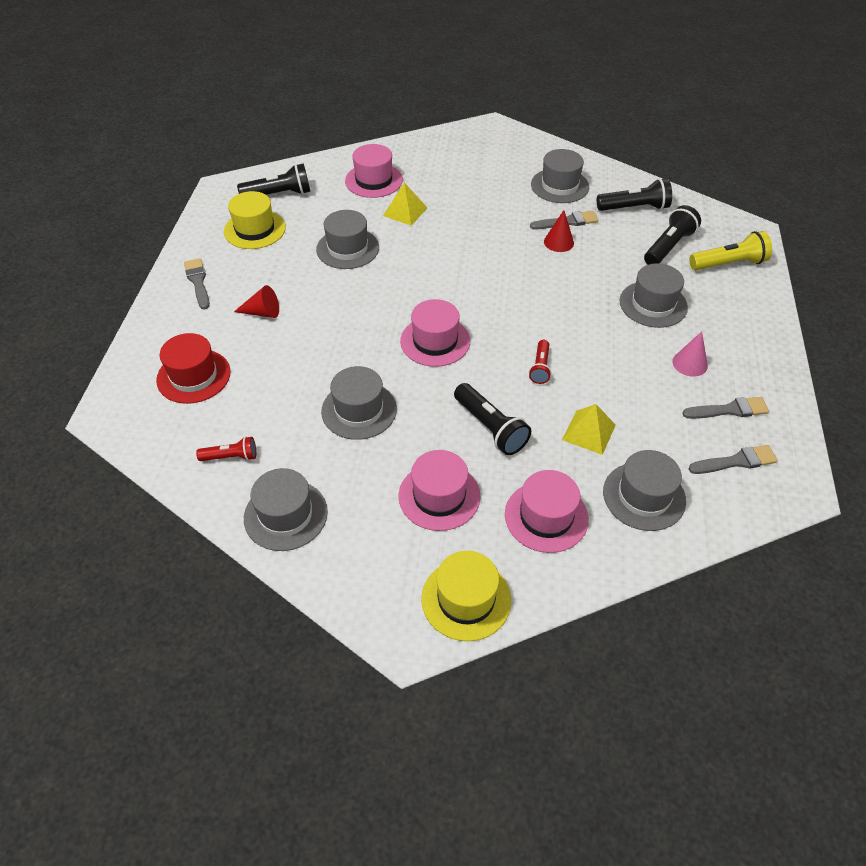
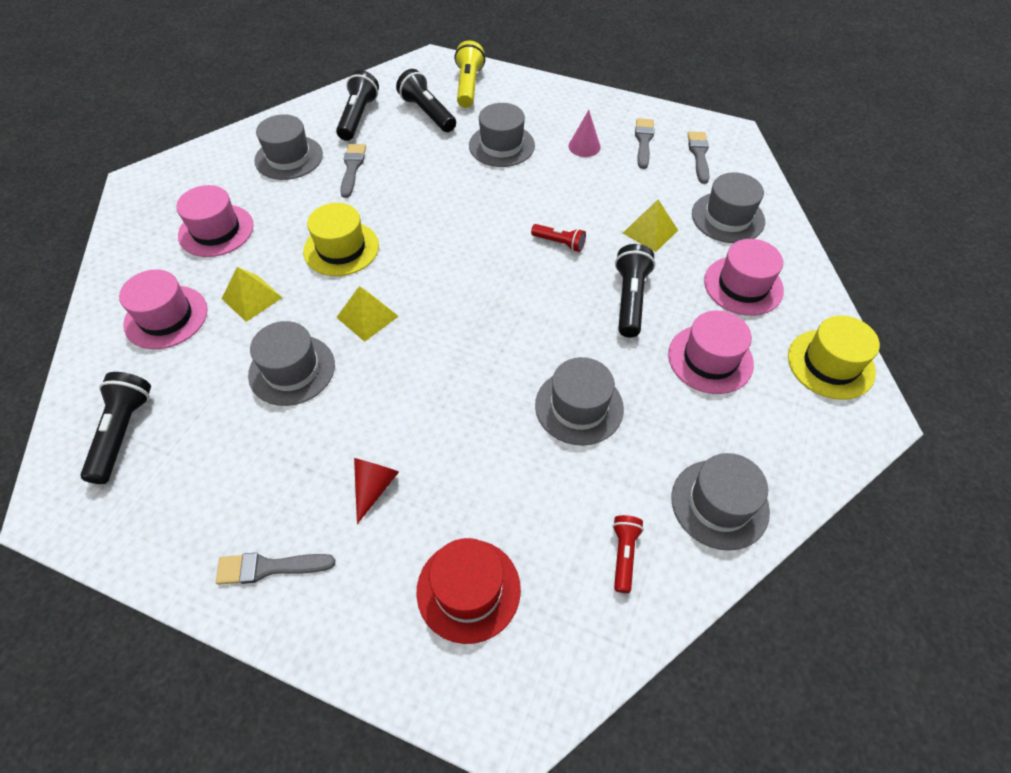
camera: 75 degrees left, 5 degrees up
yellow hat [224,191,286,249] -> yellow hat moved to [303,203,379,276]
pink hat [400,299,470,367] -> pink hat moved to [176,185,254,257]
black flashlight [454,383,531,455] -> black flashlight turned 60 degrees counterclockwise [615,244,656,337]
red cone [544,210,574,252] -> none
none -> yellow pyramid [336,286,399,342]

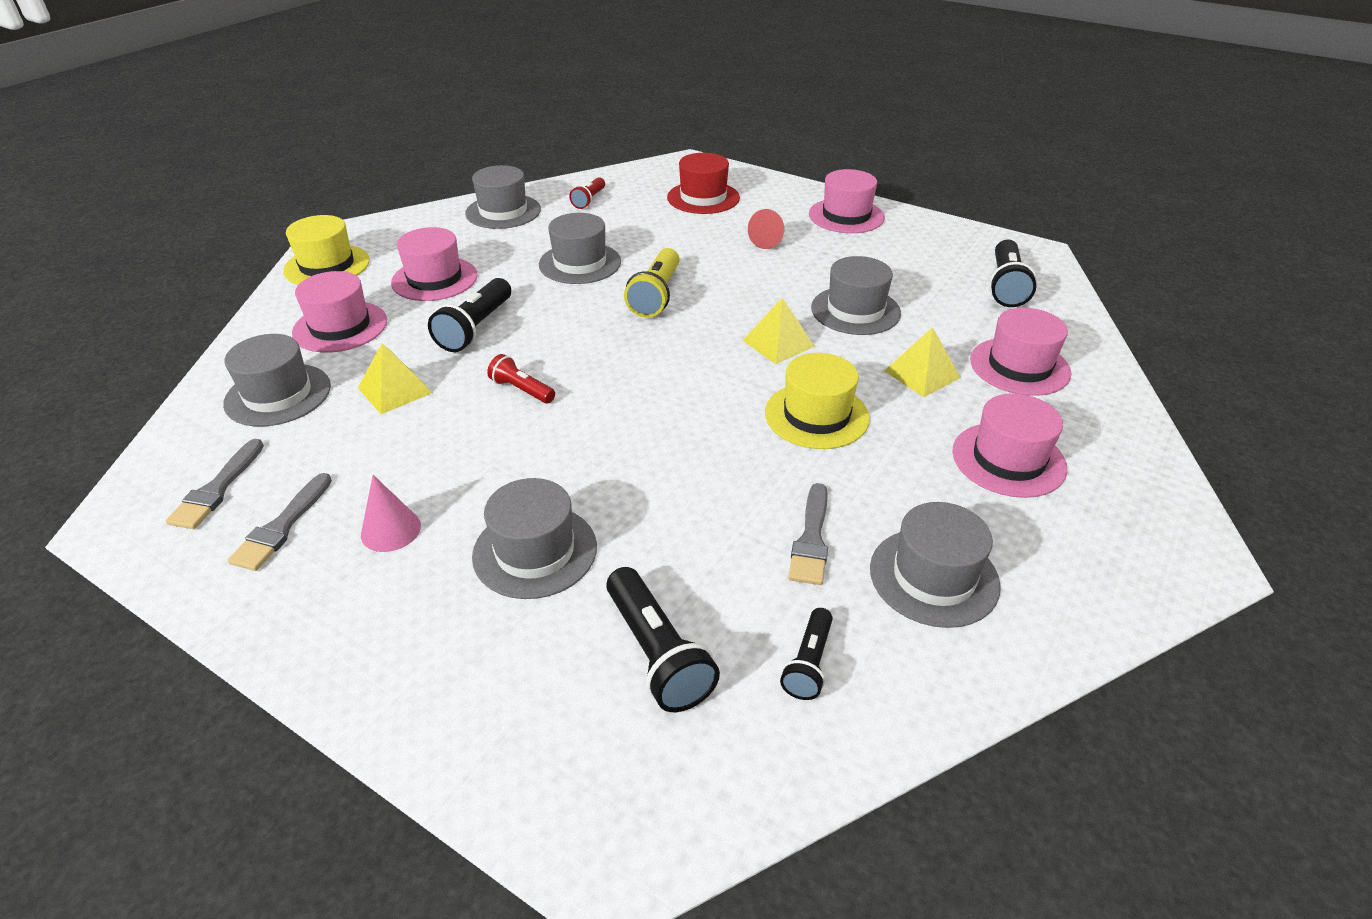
camera: 170 degrees left, 15 degrees down
grey brush [216,553,335,585] -> pink hat [809,169,885,233]
black flashlight [336,70,379,141] -> black flashlight [780,608,833,700], size x0.61
yellow flashlight [455,40,485,108] -> yellow flashlight moved to [624,248,680,318]

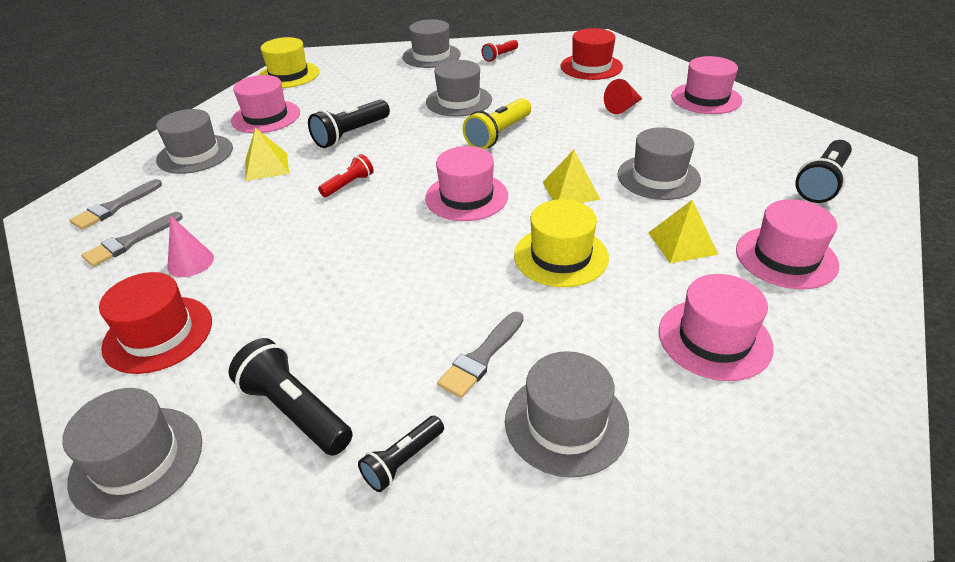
camera: 25 degrees right, 0 degrees up
pink hat [391,227,477,301] -> pink hat moved to [425,146,508,221]
grey hat [472,478,597,599] -> grey hat moved to [62,388,202,520]
red flashlight [487,354,555,403] -> red flashlight turned 75 degrees clockwise [318,154,374,197]
black flashlight [606,567,720,712] -> black flashlight turned 135 degrees clockwise [229,338,353,456]
none -> red hat [99,272,212,374]

